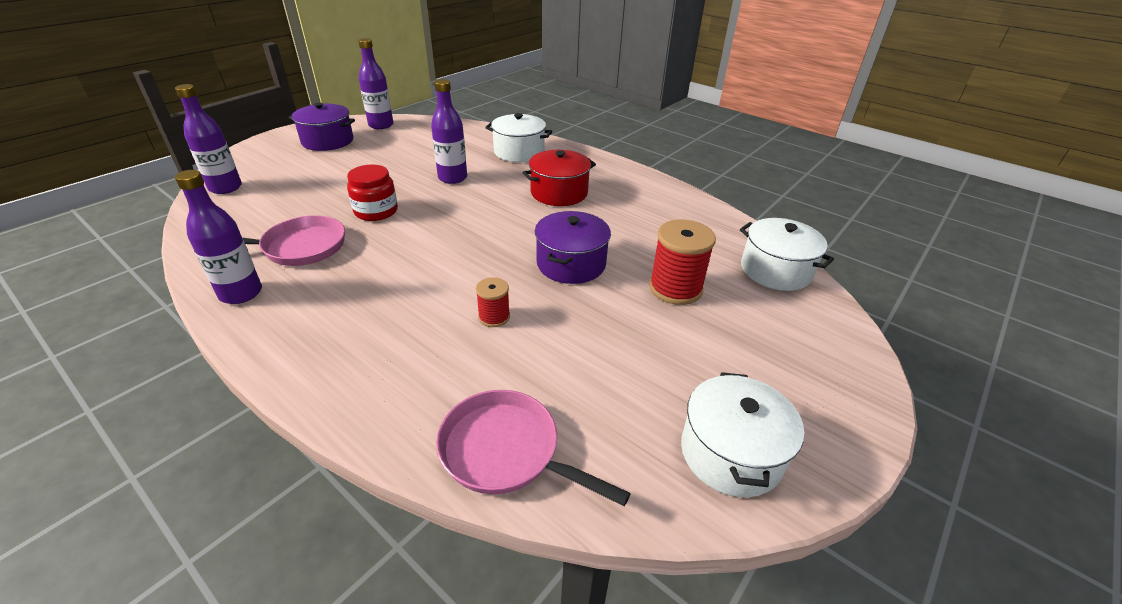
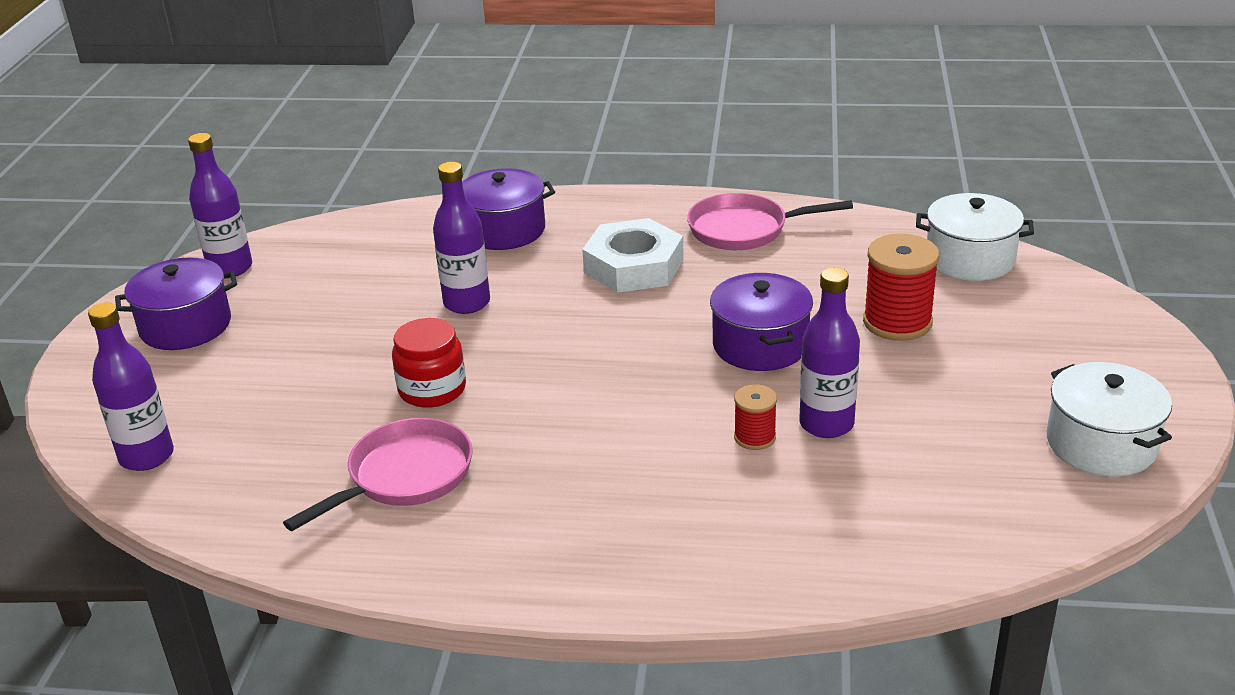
camera: 30 degrees left, 5 degrees down
purple bottle [175,170,262,304] -> purple bottle moved to [799,267,860,438]
pink pan [436,390,631,506] -> pink pan moved to [687,193,853,250]
white pot [485,113,552,162] -> purple pot [462,168,555,250]
red pot [523,150,596,206] -> white nut [582,218,684,293]

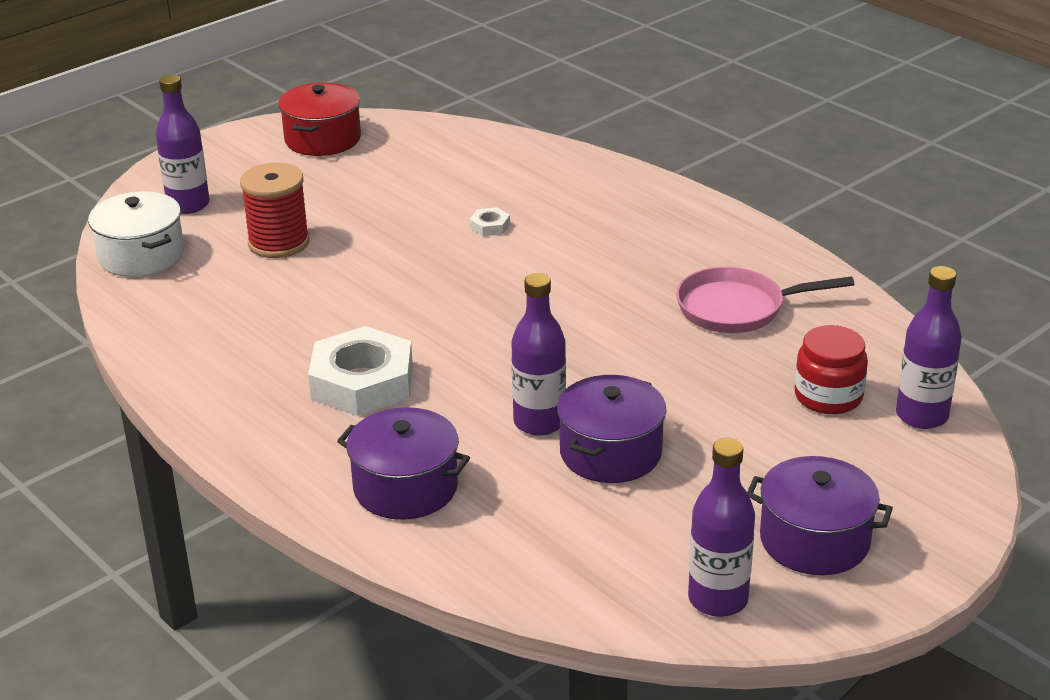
camera: 140 degrees left, 0 degrees up
red jar [392,318,466,408] -> red jar moved to [795,325,868,414]
pink pan [687,193,853,250] -> none
purple pot [710,273,813,371] -> purple pot moved to [557,375,667,483]
red spool [734,384,777,450] -> white nut [470,207,510,236]
purple bottle [799,267,860,438] -> purple bottle moved to [156,74,210,214]
white pot [1047,362,1172,476] -> red pot [278,82,361,156]

